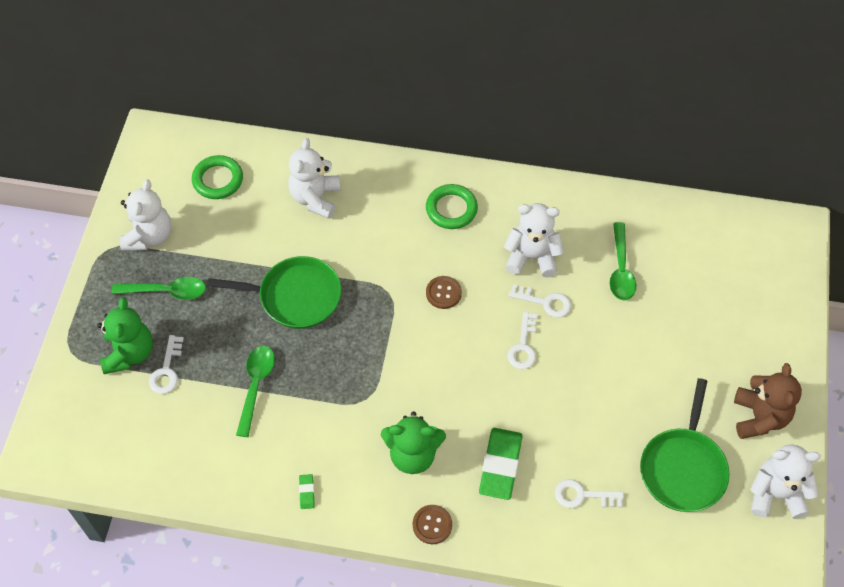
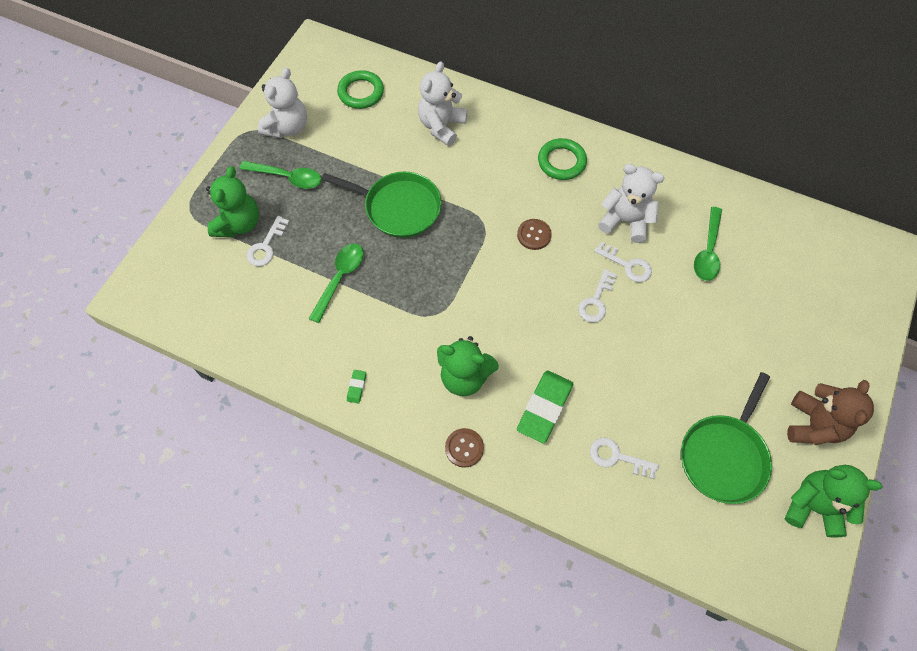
camera: 15 degrees right, 5 degrees up
white teddy bear [750,445,821,519] -> green teddy bear [785,465,882,538]

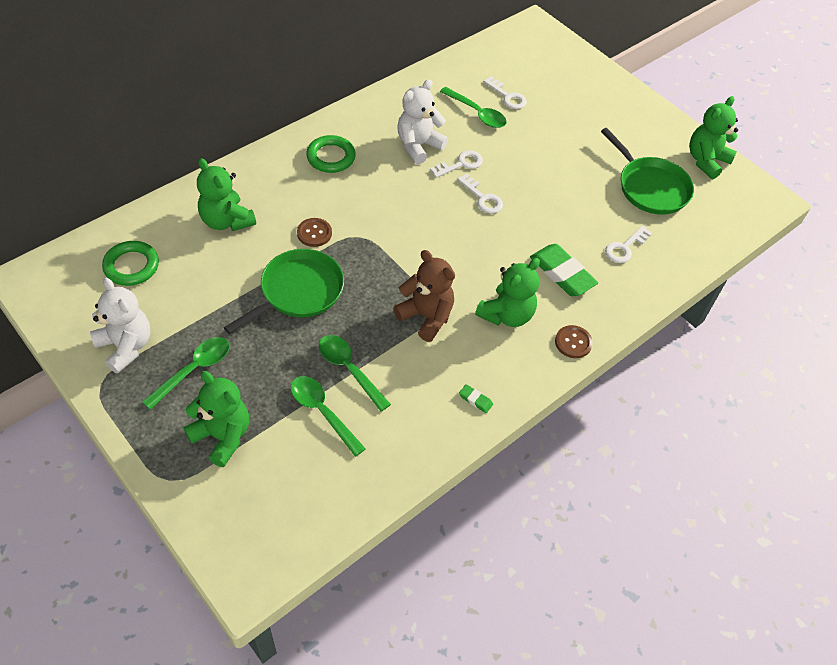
camera: 70 degrees left, 10 degrees down
white key [246,216,290,266] -> white key moved to [483,76,527,109]
white teddy bear [418,61,468,146] -> green teddy bear [197,158,256,231]
brown button [517,219,552,250] -> brown button moved to [297,218,332,247]
brown teddy bear [787,380,874,445] -> brown teddy bear moved to [393,250,455,342]
none -> green spoon [291,376,366,457]

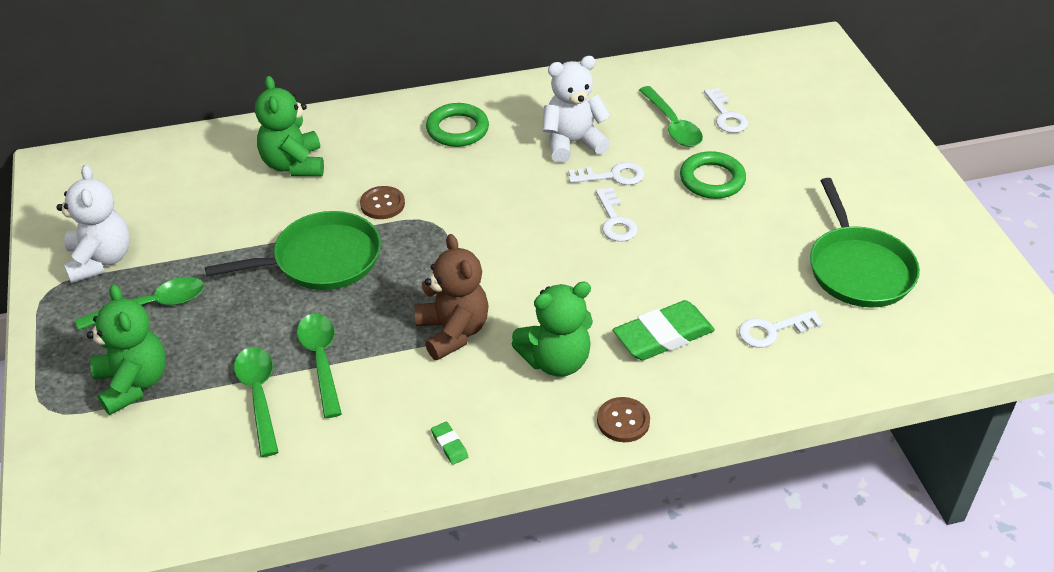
camera: 30 degrees right, 10 degrees down
green ring [102,241,159,286] -> green ring moved to [680,151,746,199]
green eraser [530,244,598,296] -> green eraser turned 75 degrees clockwise [613,300,715,360]
green teddy bear [689,96,738,179] -> none

